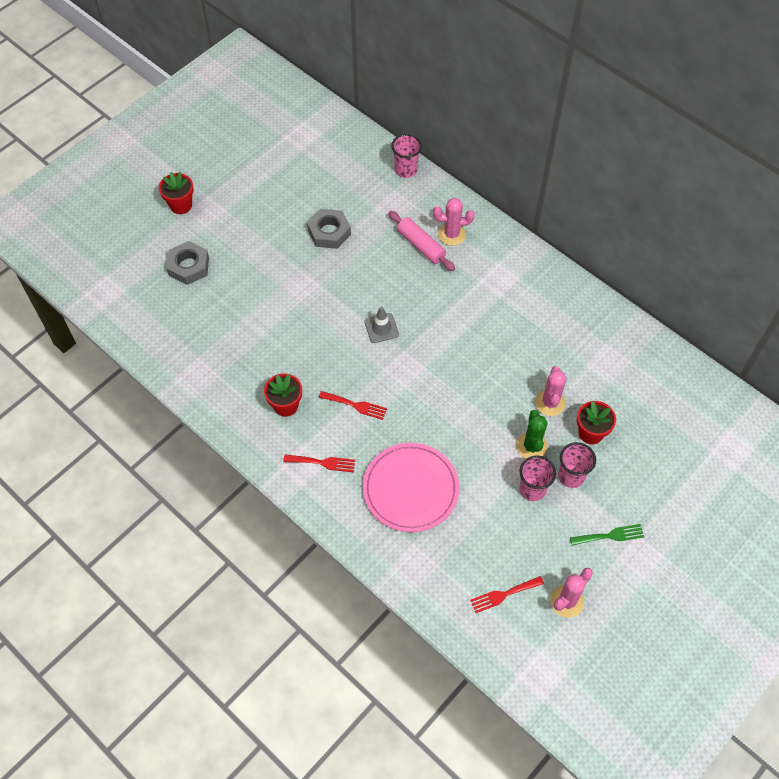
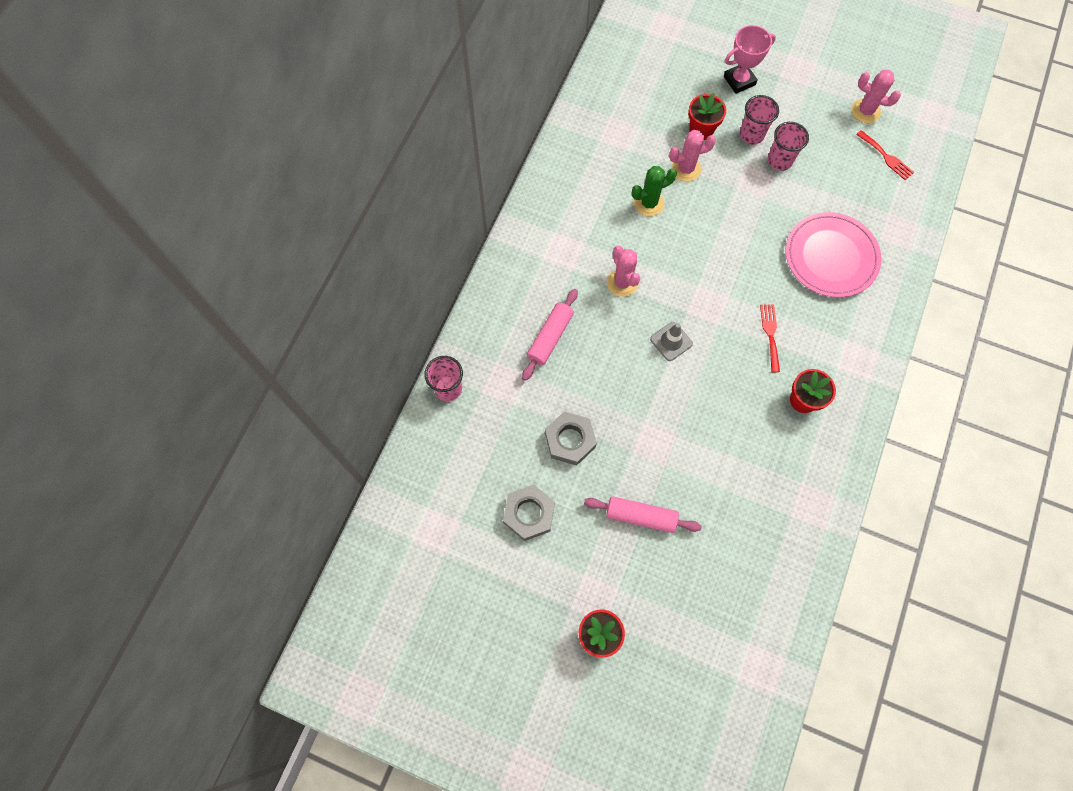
camera: 110 degrees left, 10 degrees up
grey nut [166,241,209,285] -> grey nut moved to [503,485,555,541]
red fork [283,455,355,472] -> none
pink cactus [433,198,474,246] -> pink cactus moved to [607,246,640,297]
green cactus [516,410,548,459] -> green cactus moved to [632,166,677,217]
green fork [570,524,644,546] -> none
none -> pink rolling pin [584,496,701,533]
none -> pink trophy [724,25,776,94]

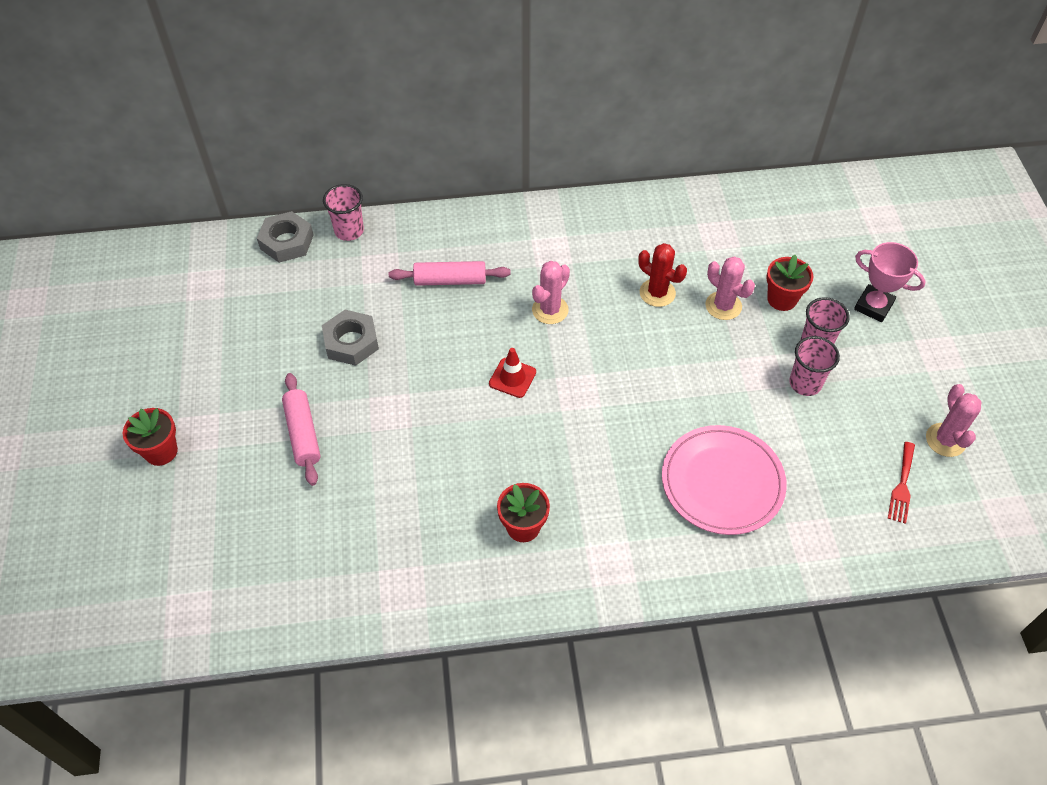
camera: 60 degrees right, 15 degrees down
grey nut [503,485,555,541] -> grey nut moved to [257,211,314,263]
green cactus [632,166,677,217] -> red cactus [638,243,687,307]
grey traffic cone [650,322,693,361] -> red traffic cone [489,348,536,398]
red fork [760,304,780,372] -> none

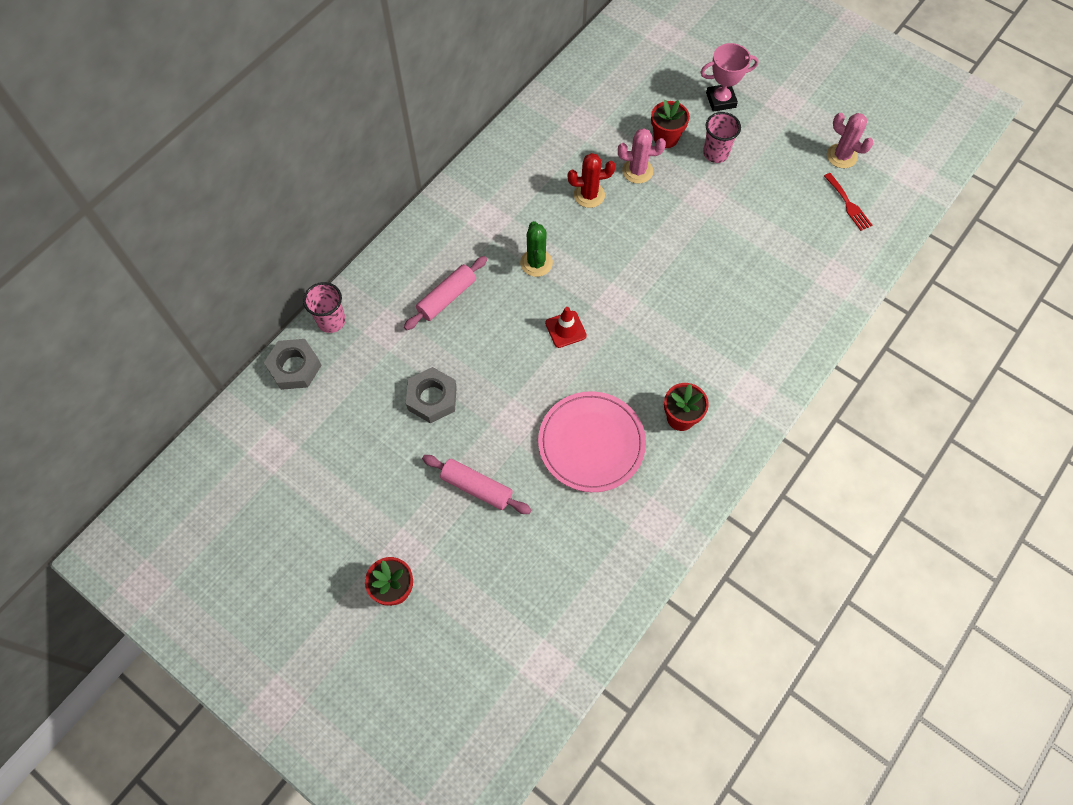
camera: 45 degrees left, 10 degrees up
pink cactus [532,261,570,324] -> green cactus [520,221,553,277]
pink plate [662,425,787,535] -> pink plate moved to [538,391,646,492]
pink cup [789,336,840,396] -> none

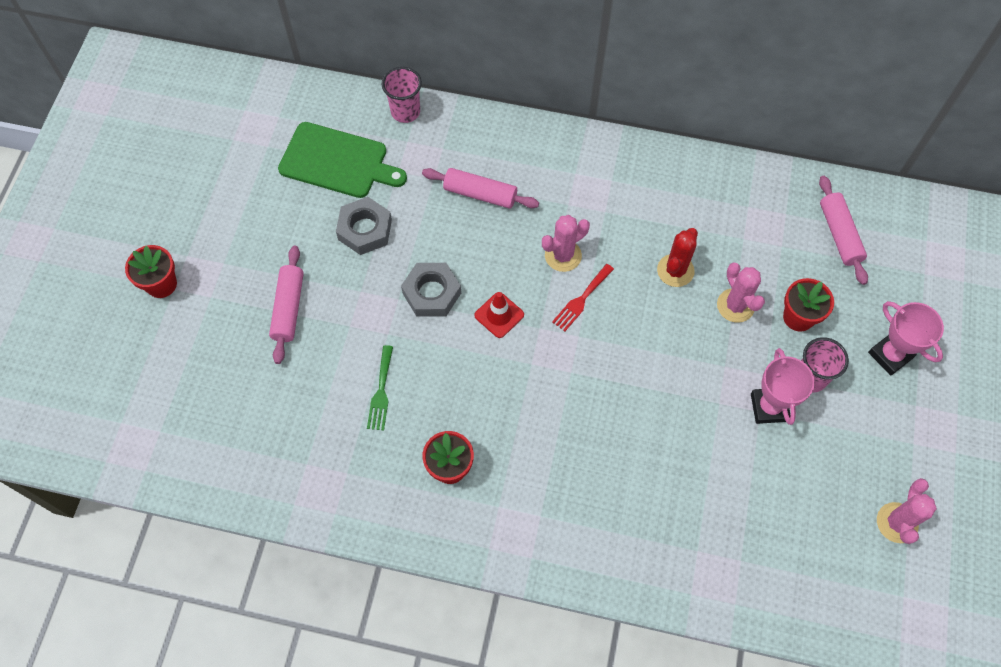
camera: 65 degrees right, 0 degrees up
grey nut [264,339,322,390] -> grey nut moved to [401,263,461,317]
green cactus [520,221,553,277] -> pink cactus [542,215,590,272]
pink plate [538,391,646,492] -> green fork [367,345,393,430]
red cactus [568,153,616,208] -> red cactus turned 60 degrees clockwise [657,228,698,287]
red fork [824,173,872,231] -> red fork moved to [552,264,614,331]
none -> green cutting board [278,122,407,198]
none -> pink trophy [751,348,815,425]
none -> pink rolling pin [819,176,868,285]

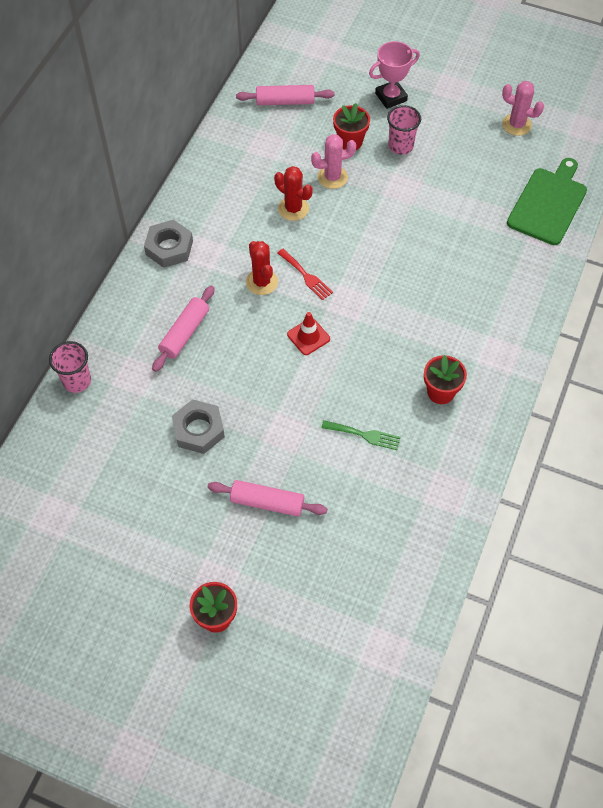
camera: 80 degrees left, 5 degrees down
green cutting board [278,122,407,198] -> green cutting board moved to [507,158,587,245]
grey nut [401,263,461,317] -> grey nut moved to [144,220,193,268]
pink cactus [542,215,590,272] -> red cactus [246,241,278,295]
pink trophy [751,348,815,425] -> none

